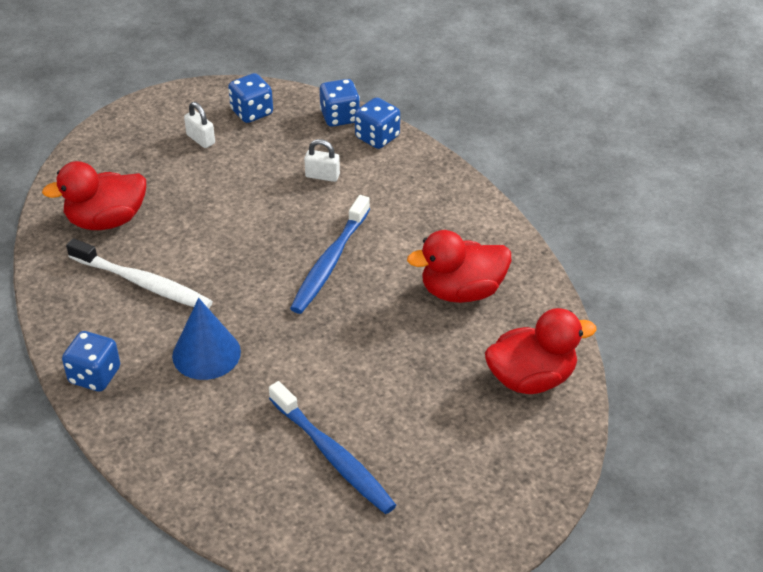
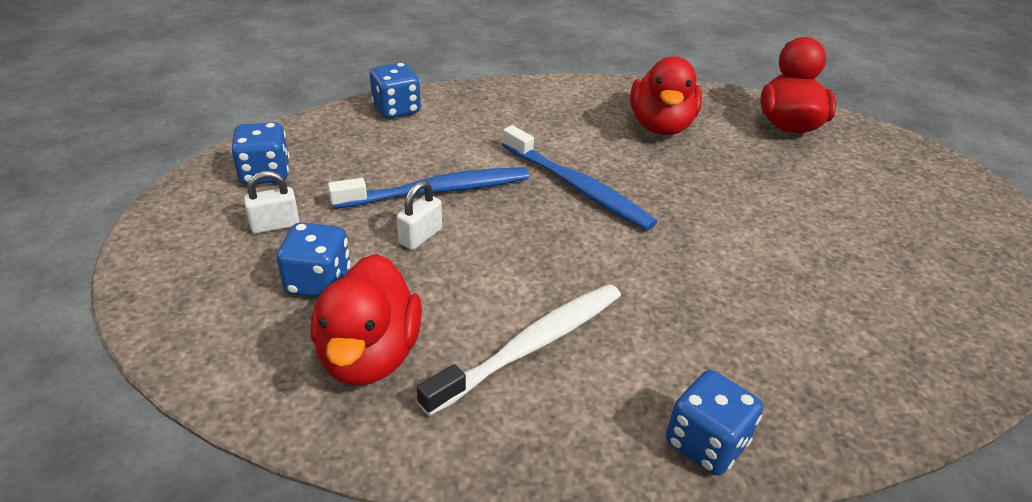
camera: 70 degrees left, 5 degrees down
blue cone [172,298,241,380] -> none
blue toothbrush [269,381,396,514] -> blue toothbrush moved to [328,167,529,209]
white padlock [304,139,340,182] -> white padlock moved to [397,181,442,250]
blue dice [320,79,360,127] -> blue dice moved to [277,222,351,297]

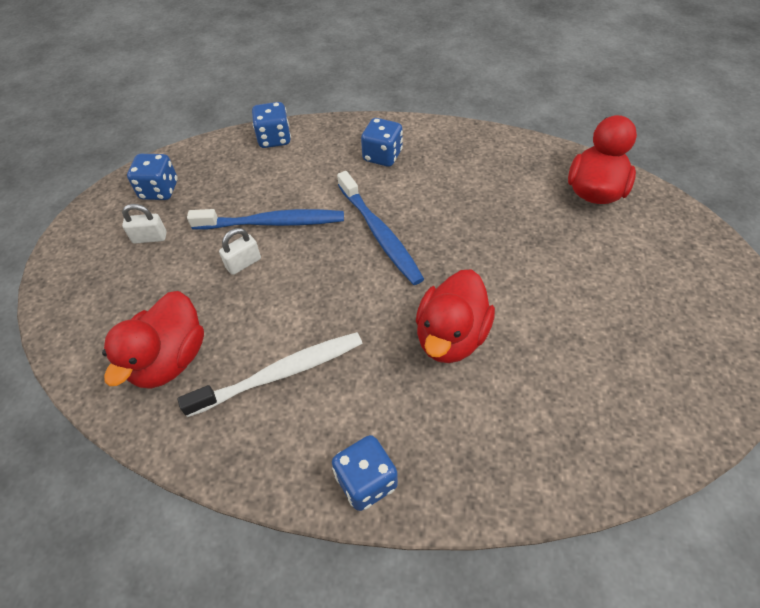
camera: 20 degrees right, 15 degrees up
blue dice [277,222,351,297] -> blue dice moved to [361,118,403,167]
red duck [630,56,702,135] -> red duck moved to [416,269,495,363]

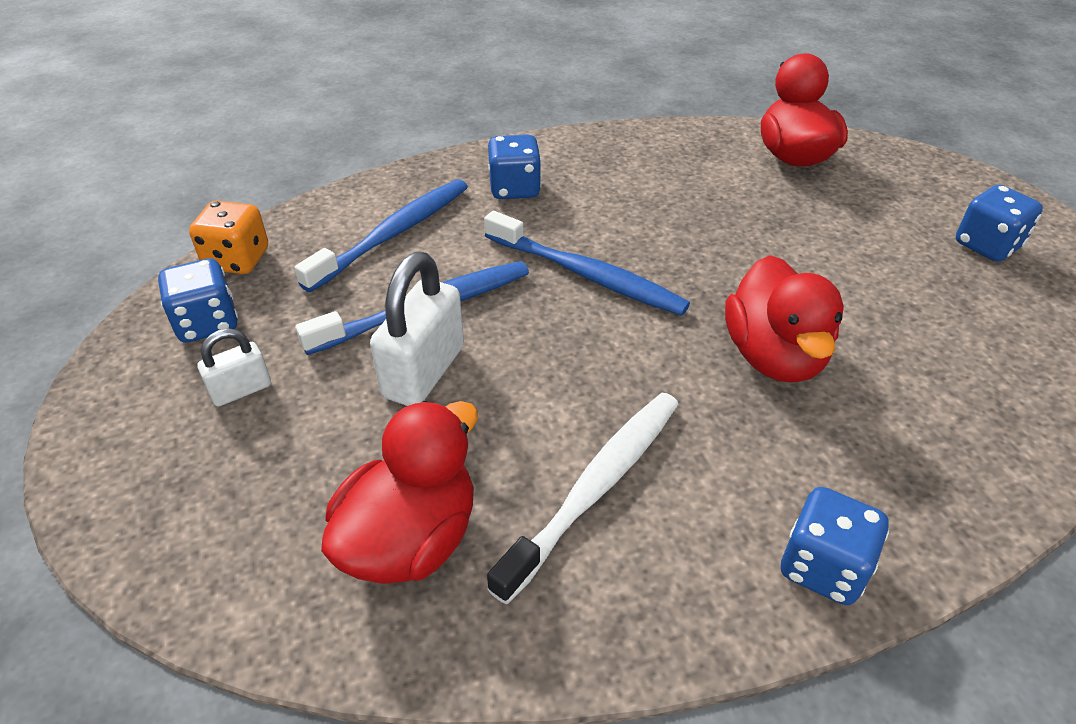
camera: 30 degrees left, 10 degrees down
red duck [102,291,204,389] -> red duck turned 135 degrees counterclockwise [321,401,478,584]
white padlock [219,228,261,275] -> white padlock [370,252,464,406], size x1.79
blue dice [252,102,291,148] -> blue dice moved to [956,185,1043,262]
none -> orange dice [189,201,268,274]
none -> blue toothbrush [294,179,468,292]

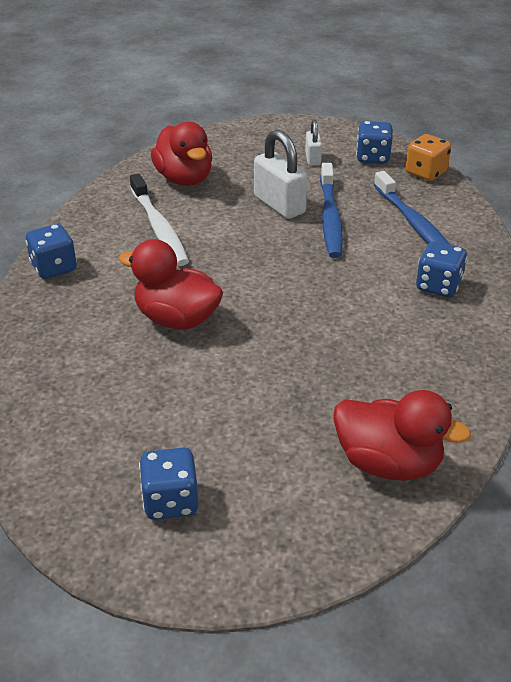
camera: 120 degrees right, 5 degrees down
blue toothbrush [484,211,690,316] -> none

